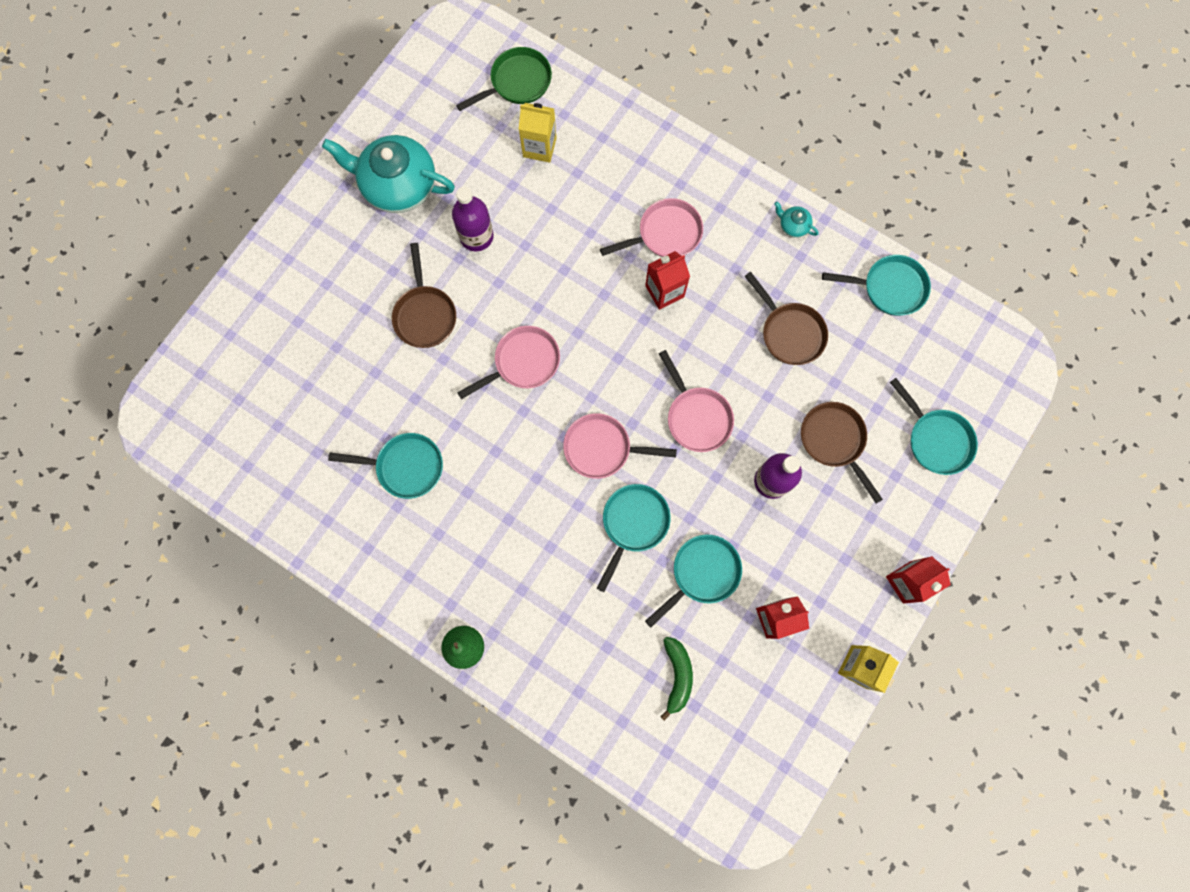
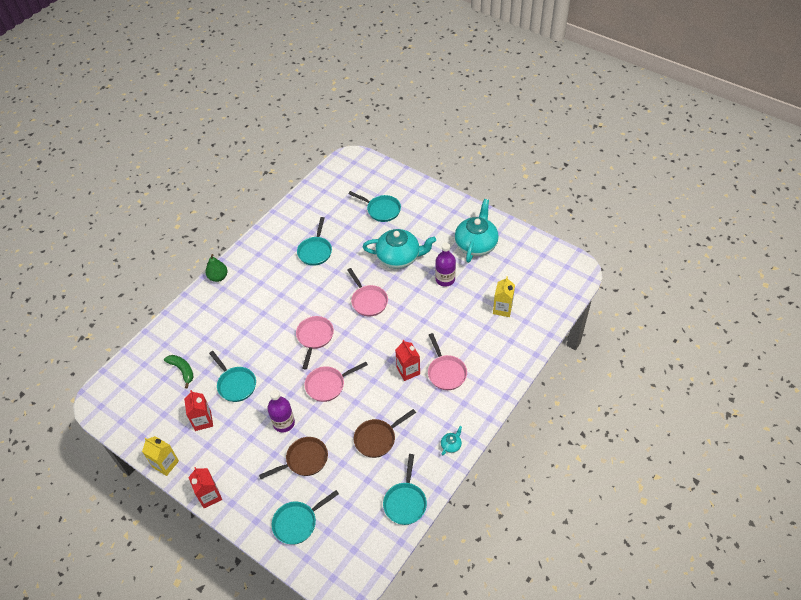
camera: 95 degrees right, 25 degrees down
brown pan [392,243,456,348] -> turquoise teapot [363,229,436,269]
green pan [456,47,552,111] -> none
turquoise pan [597,484,671,592] -> turquoise pan moved to [348,191,401,222]
green banana [660,637,693,721] -> green banana turned 135 degrees counterclockwise [164,355,194,388]

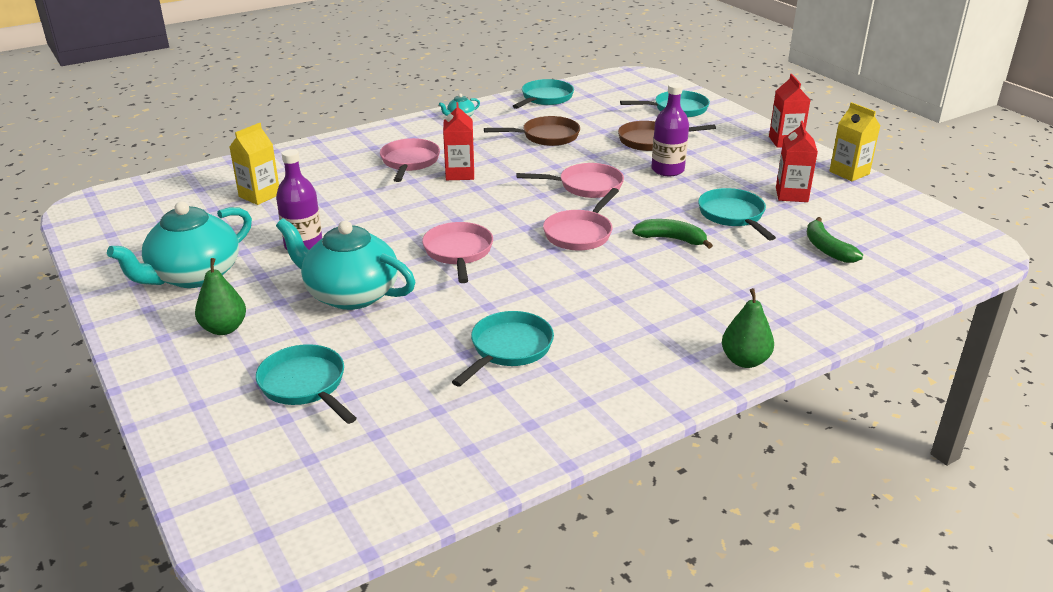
camera: 160 degrees left, 20 degrees down
none -> green pear [195,258,246,335]
none -> green banana [632,219,713,249]

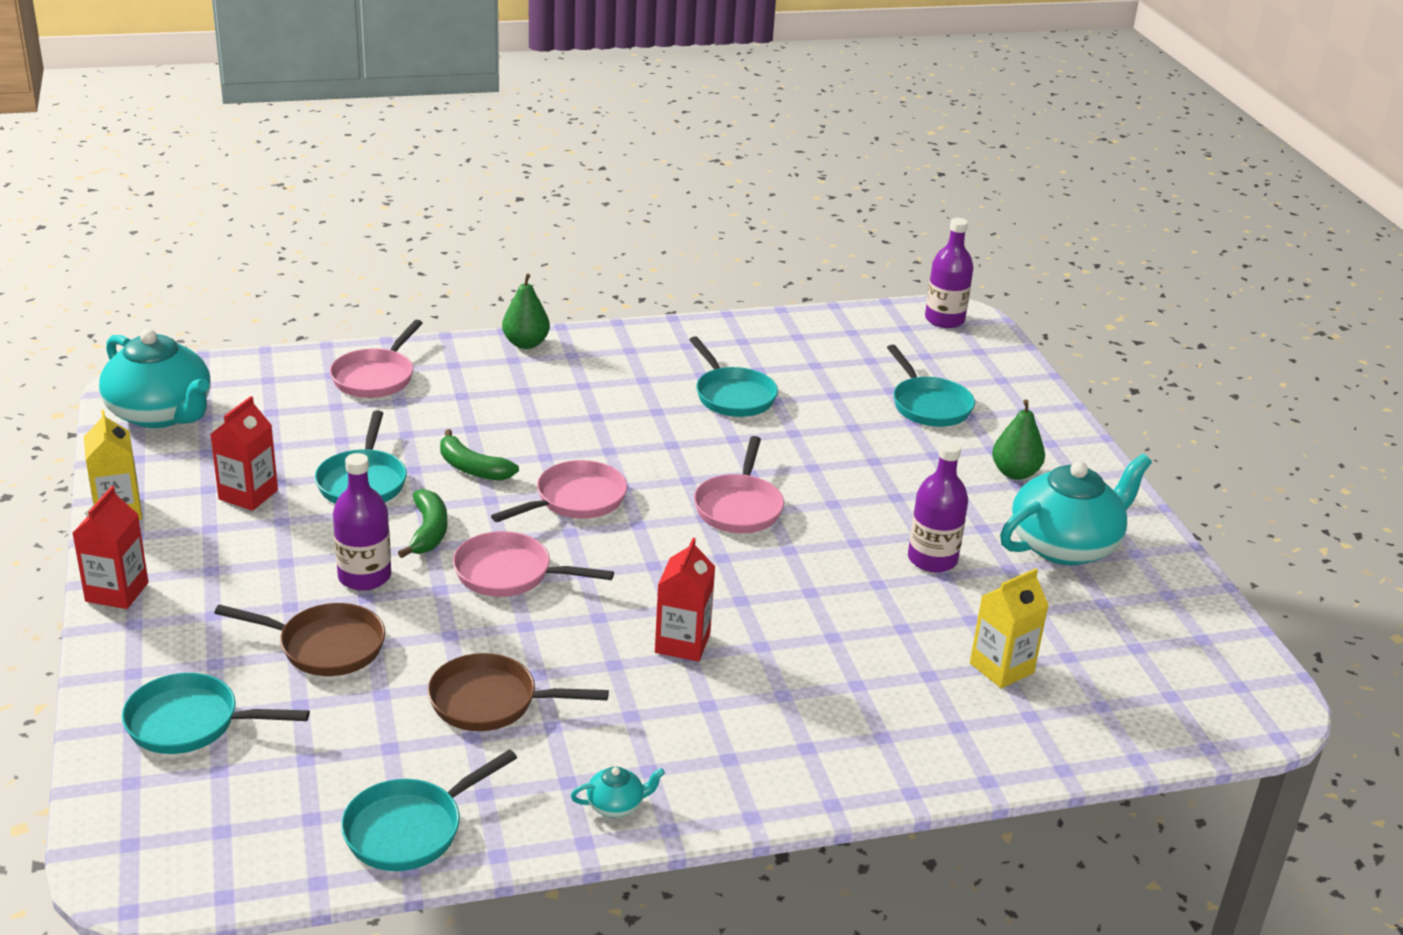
camera: 165 degrees left, 0 degrees up
turquoise teapot [276,218,415,310] -> turquoise teapot moved to [99,329,211,428]
pink pan [380,138,440,182] -> pink pan moved to [330,320,423,398]
turquoise pan [452,311,554,387] -> turquoise pan turned 75 degrees counterclockwise [689,336,778,417]
green banana [807,217,863,263] -> green banana moved to [398,489,447,558]
none -> purple bottle [925,218,973,328]

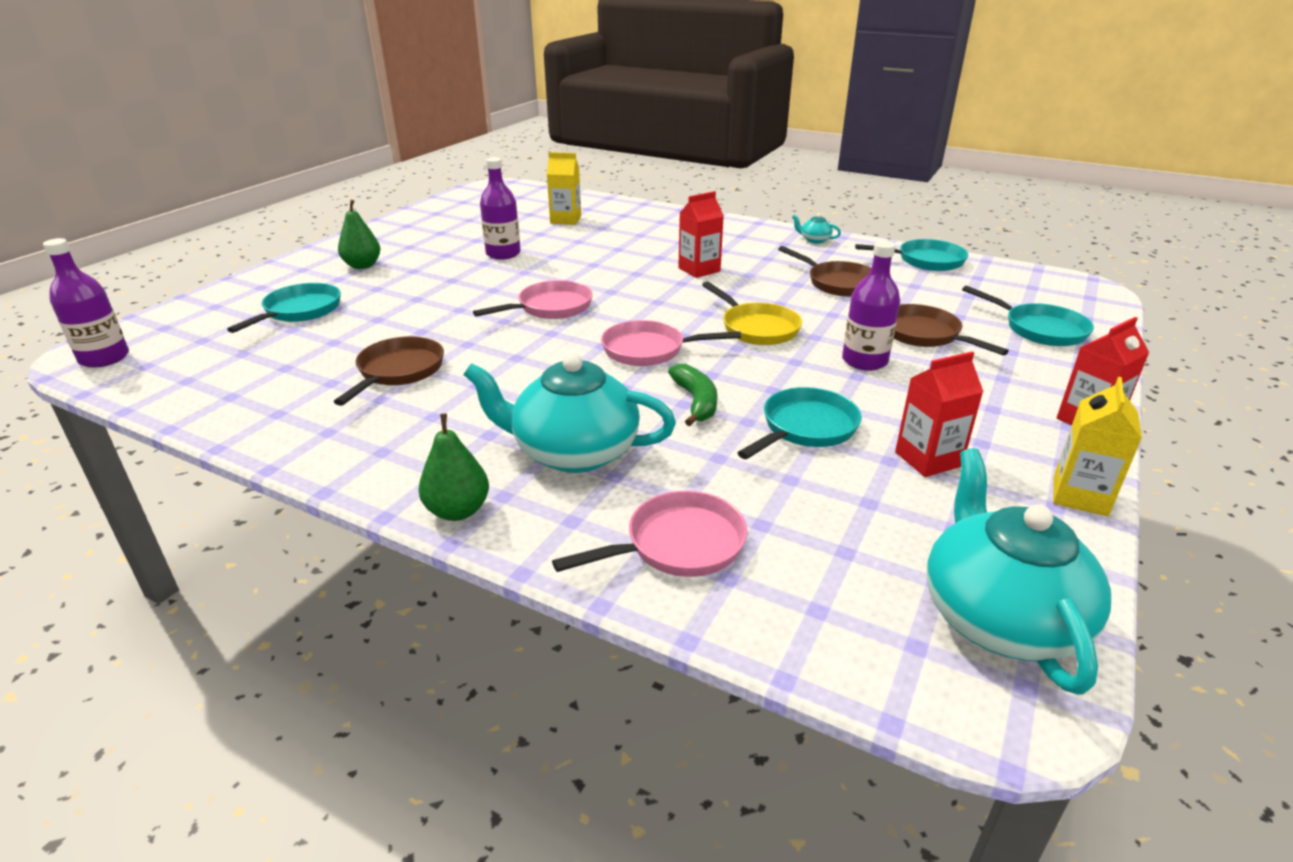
camera: 135 degrees left, 0 degrees up
green banana [398,489,447,558] -> none
pink pan [453,531,614,597] -> yellow pan [702,281,802,345]
turquoise pan [689,336,778,417] -> brown pan [334,336,444,406]
turquoise teapot [1000,454,1152,565] -> turquoise teapot moved to [463,353,676,473]

